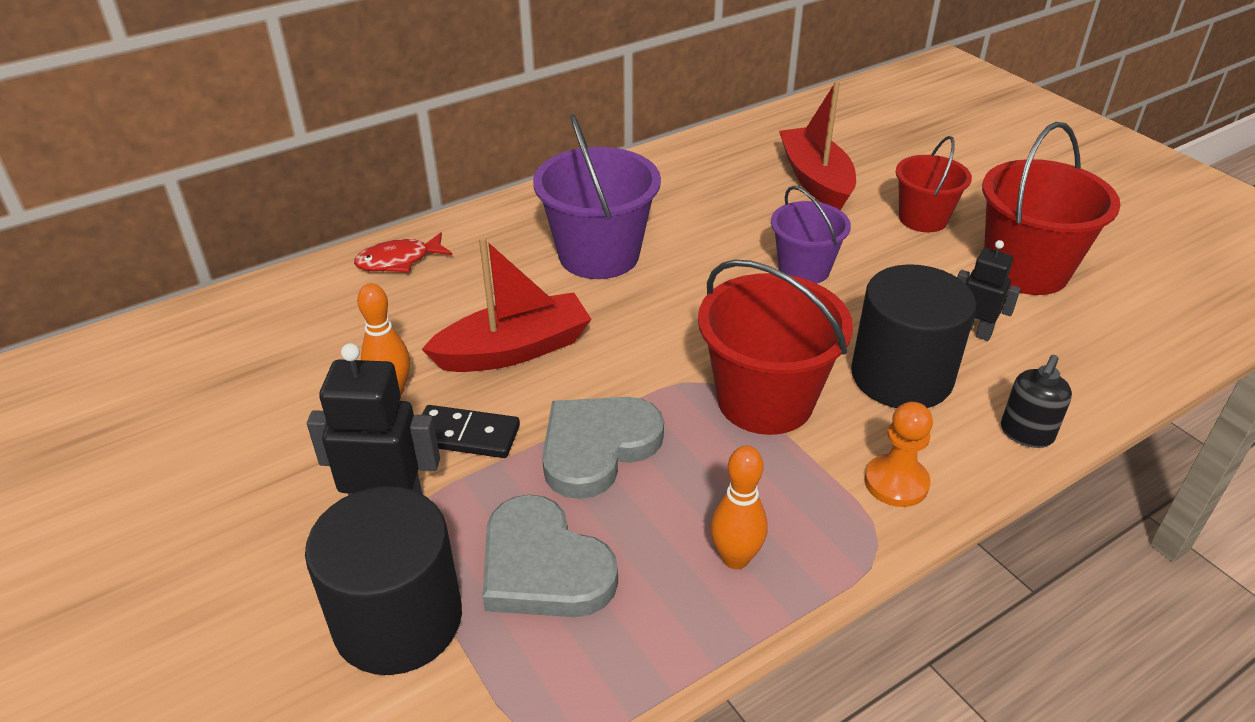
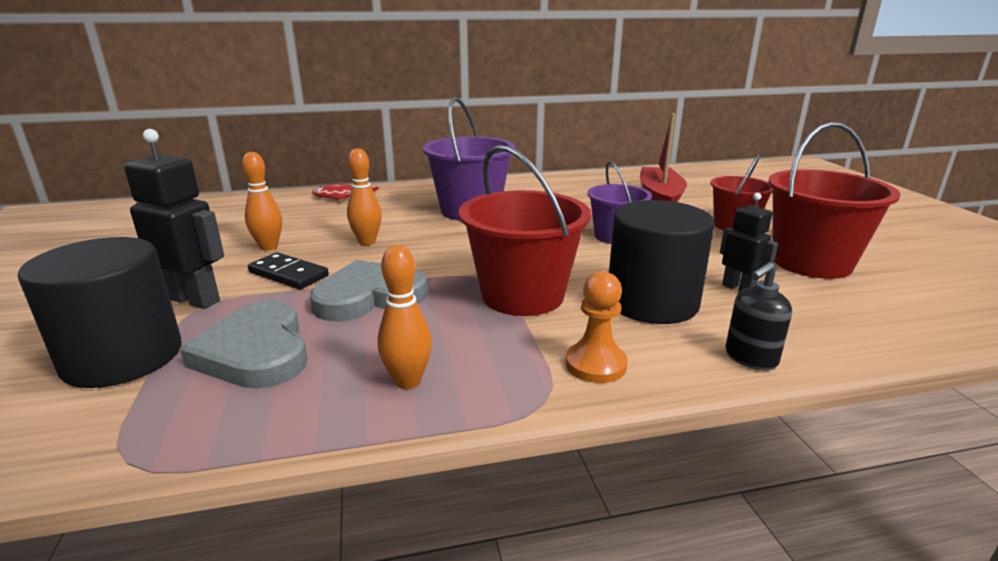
camera: 20 degrees right, 15 degrees down
red boat [422,237,592,372] -> orange bowling pin [347,148,382,245]

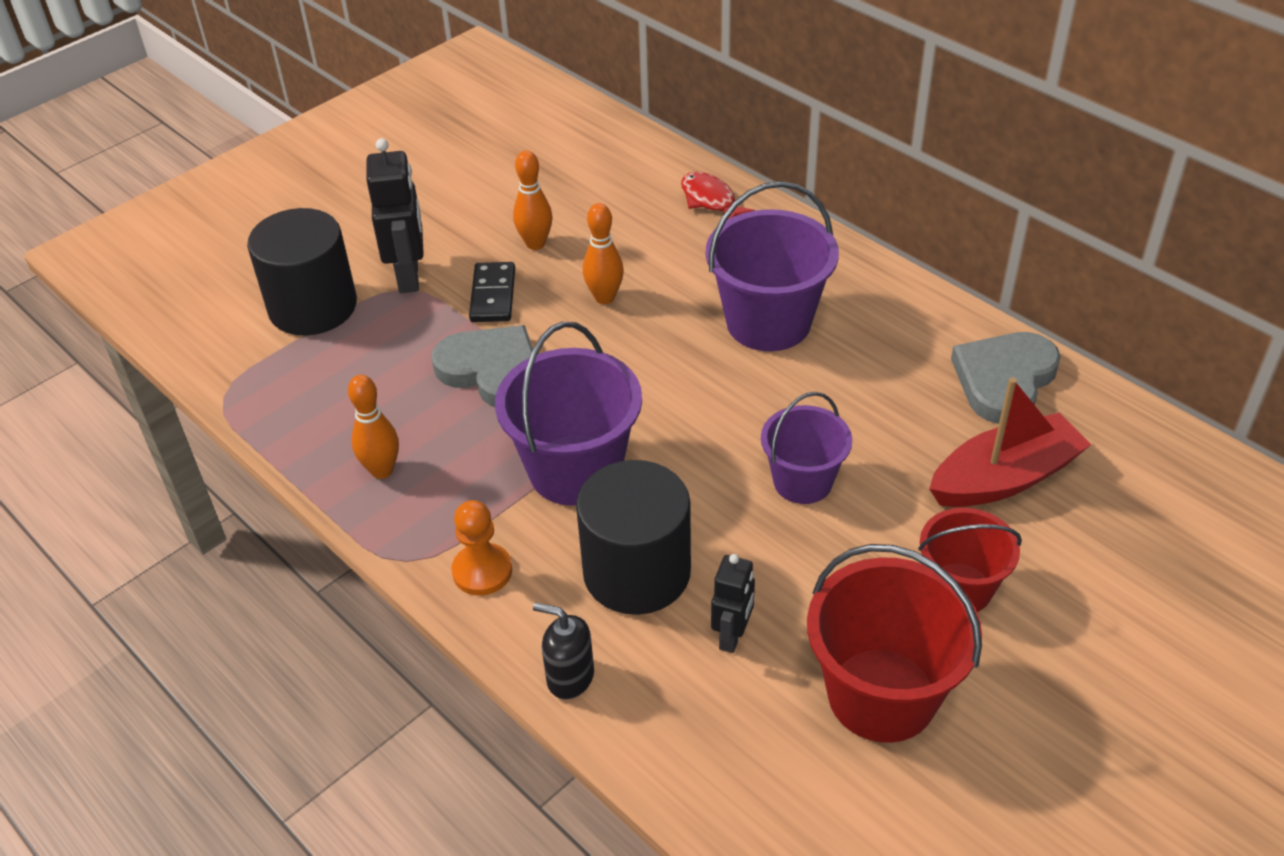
camera: 60 degrees right, 20 degrees up
grey heart [180,301,307,389] -> grey heart moved to [951,332,1061,424]
red bucket [459,145,591,316] -> purple bucket [495,322,642,506]

